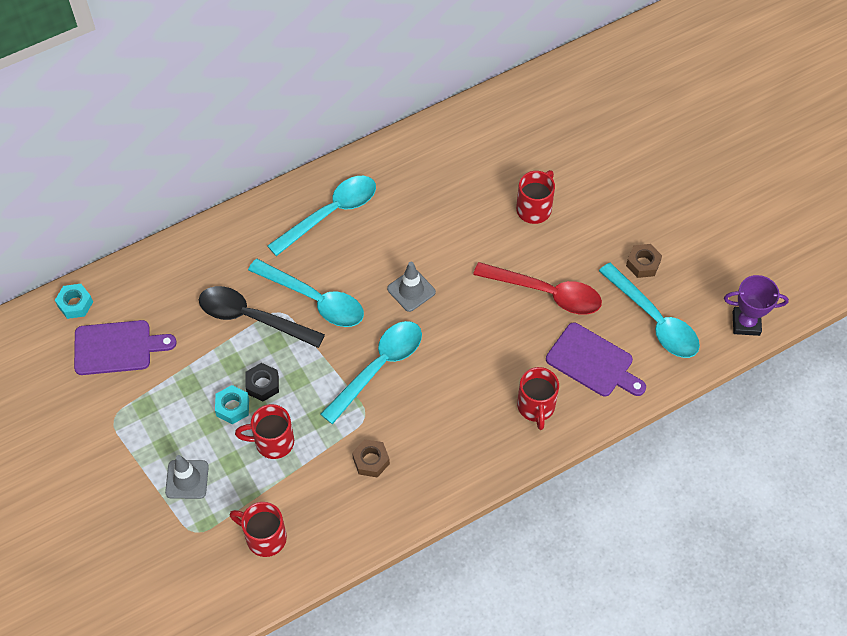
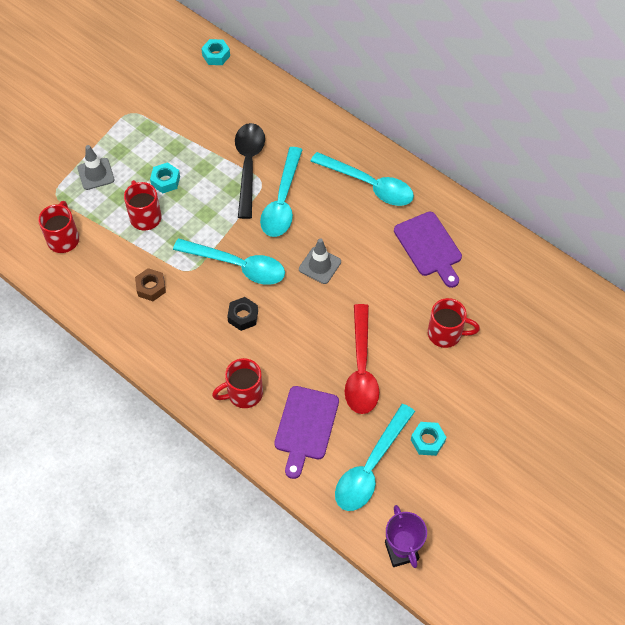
camera: 70 degrees right, 0 degrees up
purple cutting board [74,320,177,375] -> purple cutting board moved to [394,211,462,288]
black nut [246,363,279,401] -> black nut moved to [227,297,258,331]
brown nut [626,244,662,278] -> turquoise nut [411,422,447,456]

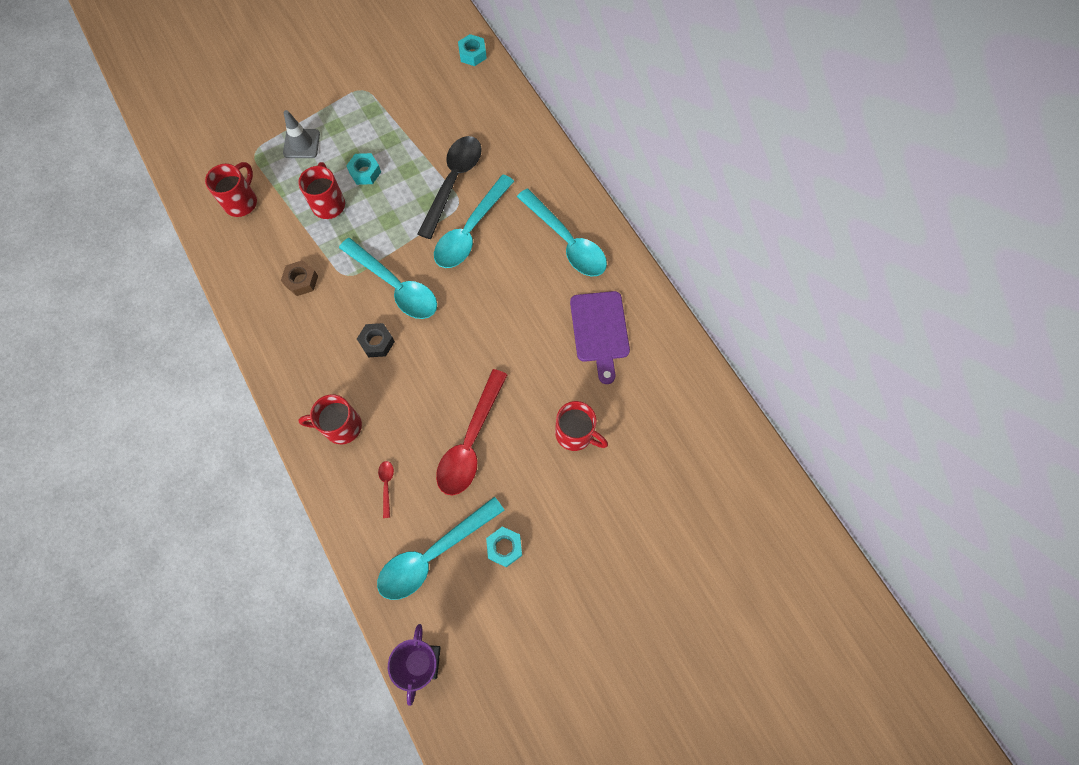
camera: 20 degrees right, 10 degrees up
purple cutting board [274,386,339,479] -> red spoon [378,461,394,518]
grey traffic cone [299,238,341,284] -> none

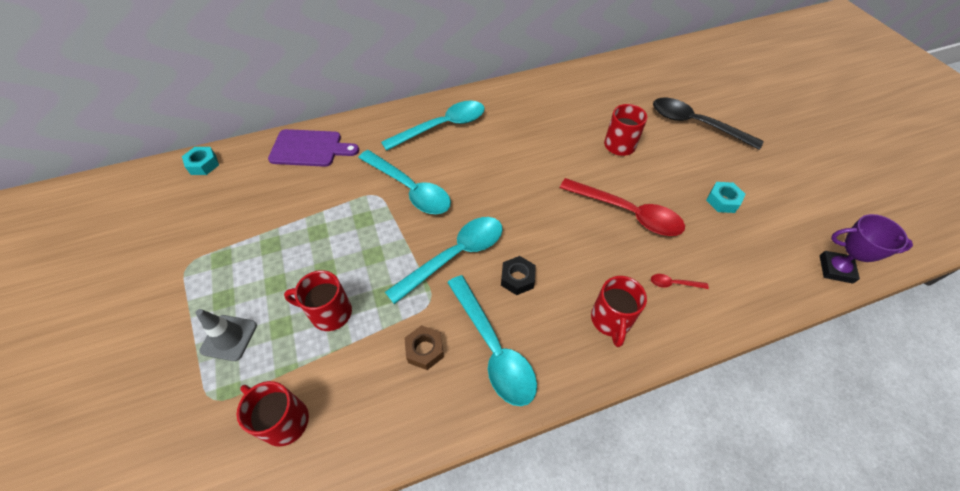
camera: 80 degrees left, 15 degrees down
turquoise nut [346,153,381,185] -> none
turquoise spoon [377,497,505,600] -> turquoise spoon moved to [447,275,537,406]
black spoon [418,136,482,239] -> black spoon moved to [653,98,764,150]
purple cutting board [570,291,630,384] -> purple cutting board moved to [268,129,359,167]

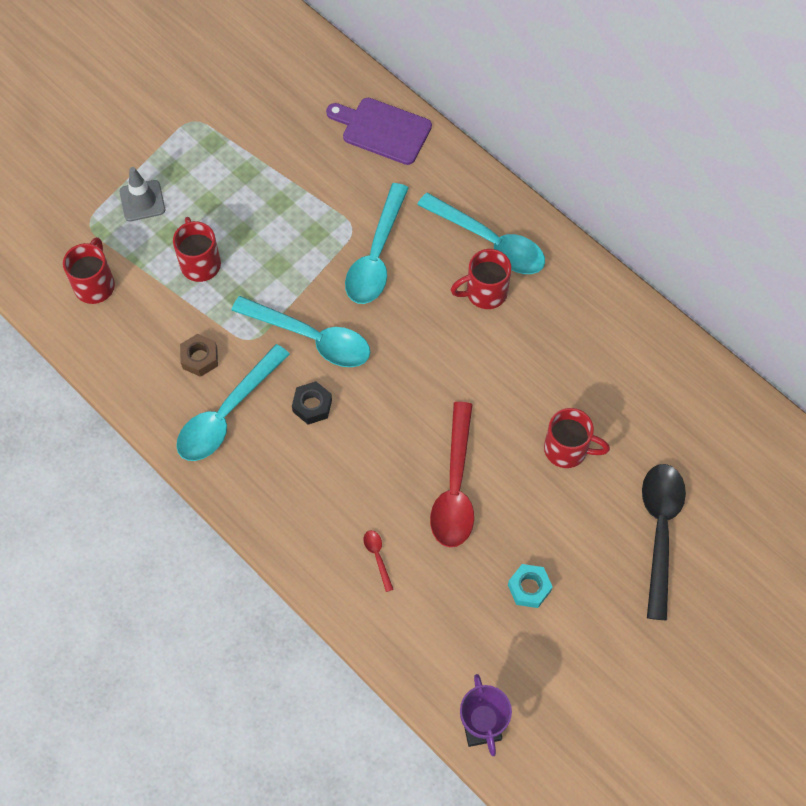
camera: 65 degrees right, 10 degrees up
turquoise nut [182,147,219,175] -> none
purple cutting board [268,129,359,167] -> purple cutting board turned 135 degrees clockwise [326,98,432,165]
red mug [591,276,647,347] -> red mug moved to [451,249,511,309]

